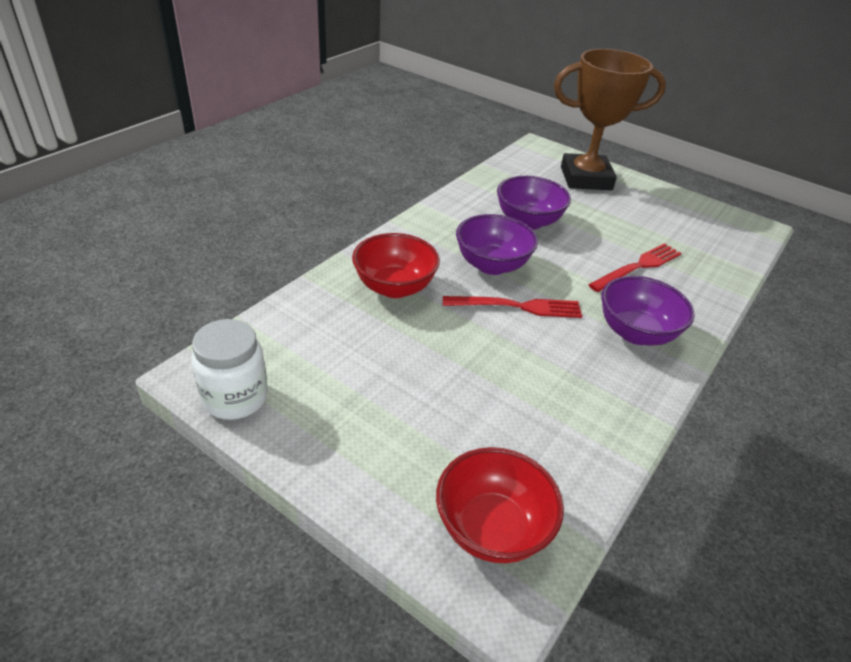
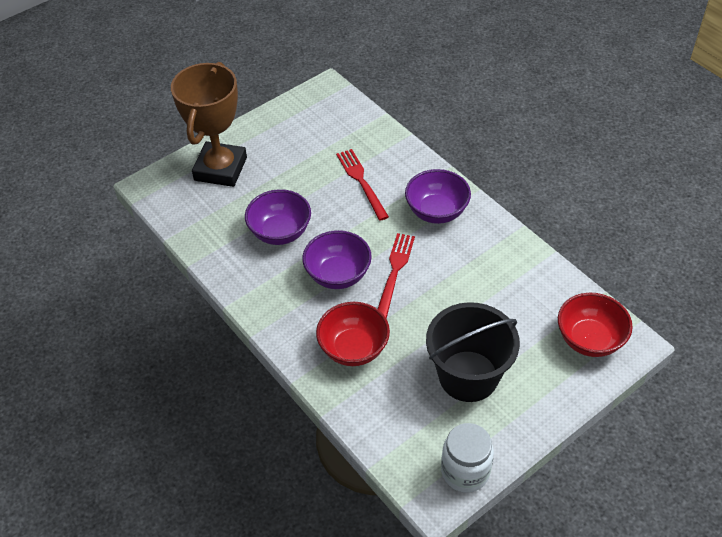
camera: 70 degrees left, 10 degrees up
none -> black bucket [426,302,520,402]

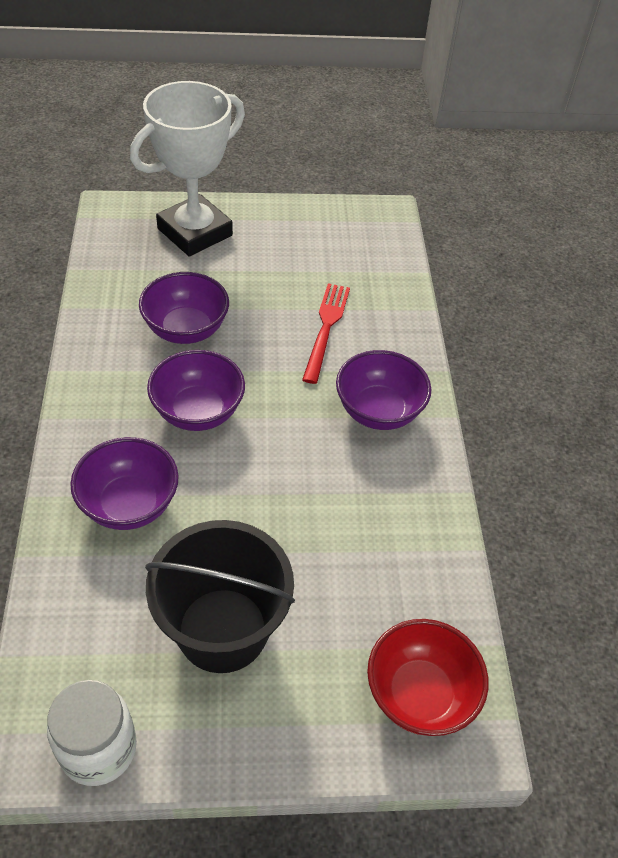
camera: 30 degrees right, 0 degrees up
brown trophy [171,62,247,187] -> white trophy [130,81,245,256]
red bowl [316,302,390,366] -> purple bowl [70,437,179,530]
red fork [378,233,415,319] -> none

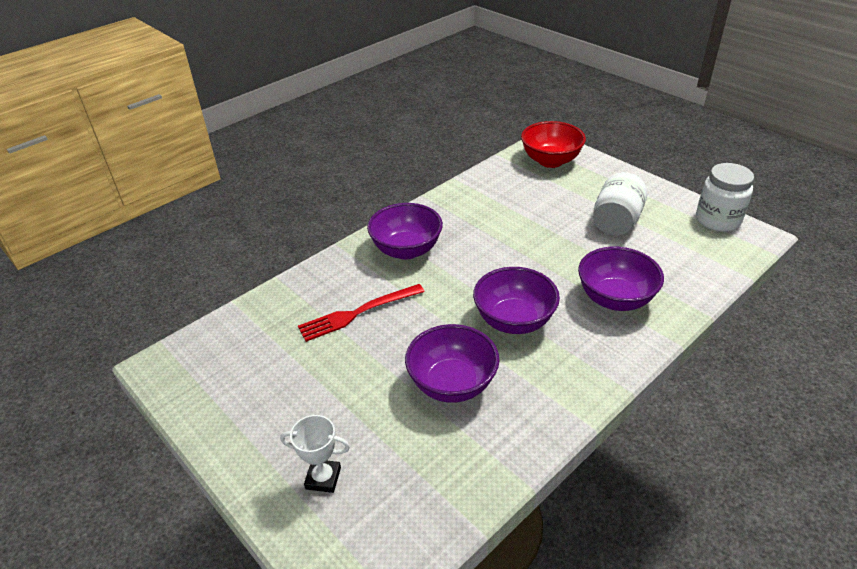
camera: 125 degrees left, 10 degrees down
white trophy [130,81,245,256] -> white trophy [280,415,350,493], size x0.41
black bucket [145,520,295,673] -> white jar [593,172,647,236]

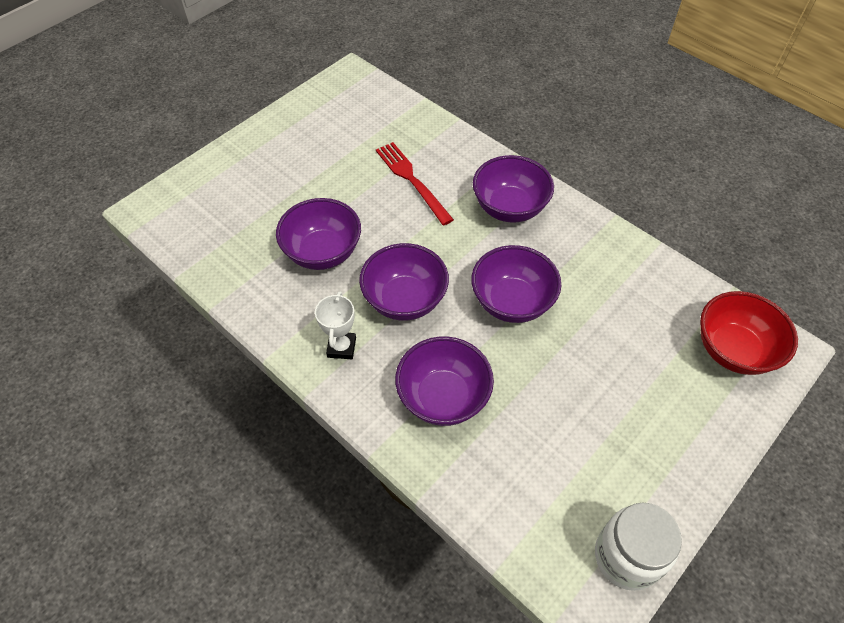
camera: 85 degrees right, 15 degrees up
white trophy [280,415,350,493] -> white trophy moved to [315,291,356,359]
white jar [593,172,647,236] -> none
none -> purple bowl [471,245,561,323]

